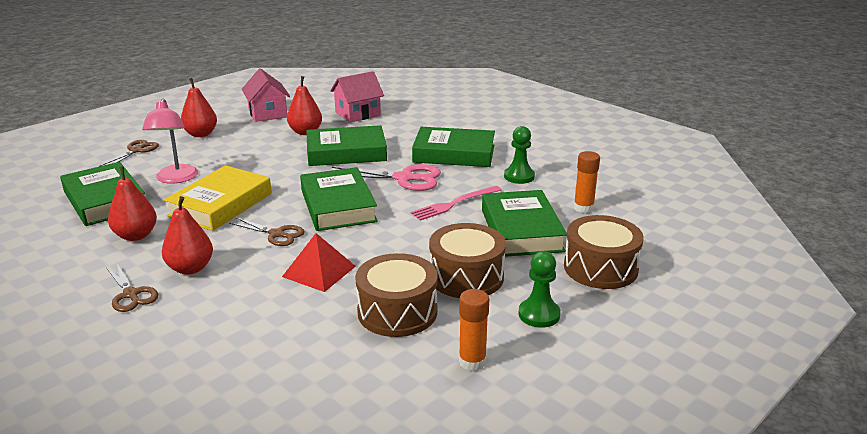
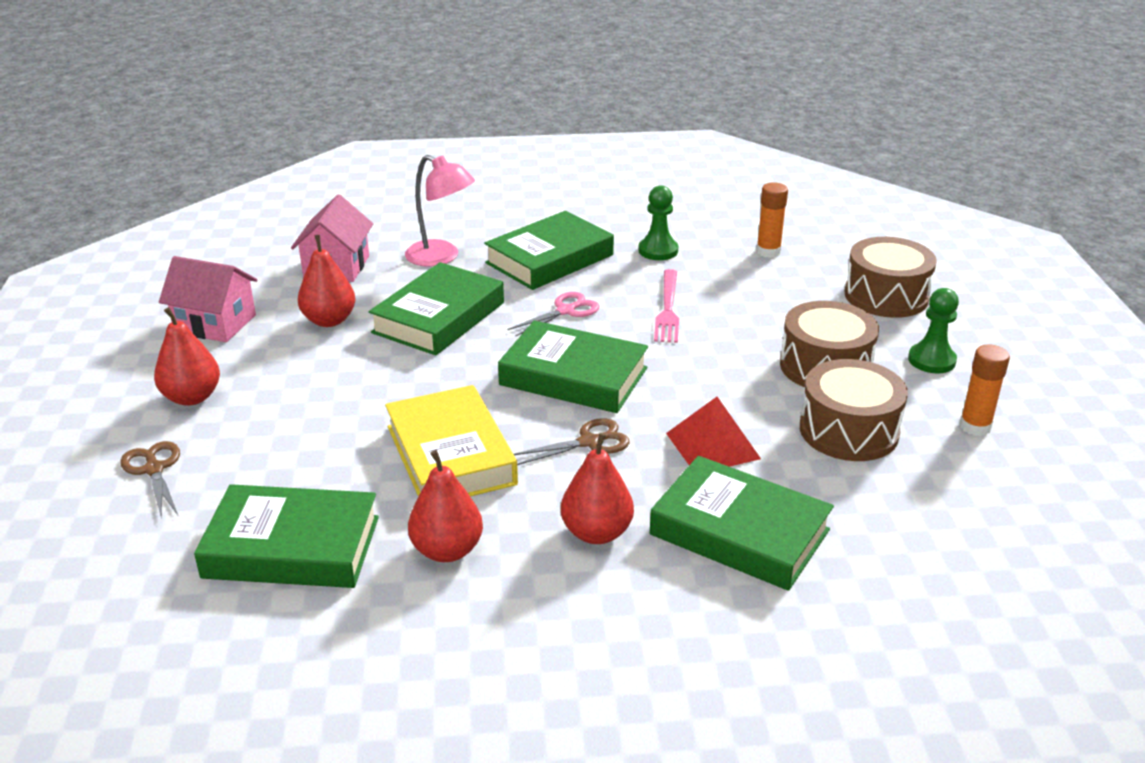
camera: 50 degrees left, 5 degrees up
brown scissors [106,264,158,312] -> none
pink lamp [142,99,198,184] -> pink lamp moved to [405,155,475,267]
pink scissors [332,164,441,191] -> pink scissors [507,292,599,337], size x0.64
green book [482,190,567,257] -> green book moved to [650,456,834,591]

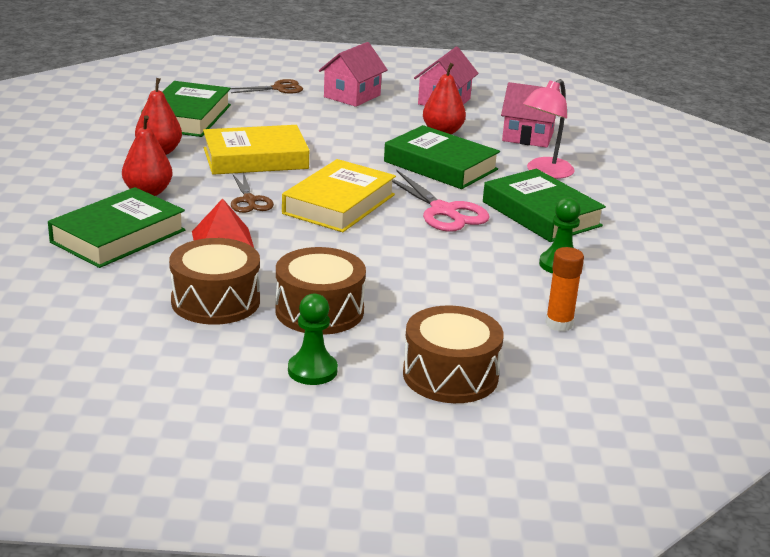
camera: 95 degrees right, 5 degrees down
red pear [154,307,220,406] -> pink house [319,42,388,107]
green book [498,320,648,413] -> yellow book [282,159,396,232]
pink scissors [507,292,599,337] -> pink scissors [392,170,490,232], size x1.57
pink fork [654,269,679,343] -> none
orange glue stick [959,345,1010,436] -> none

